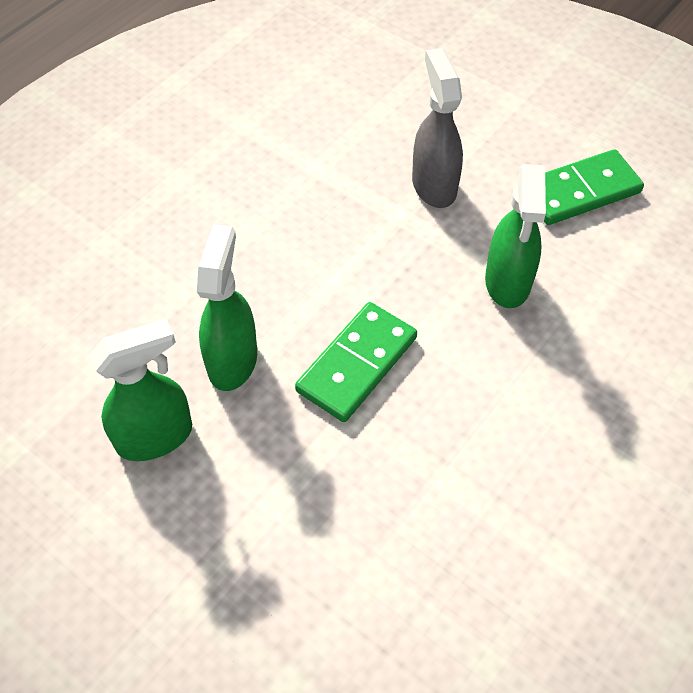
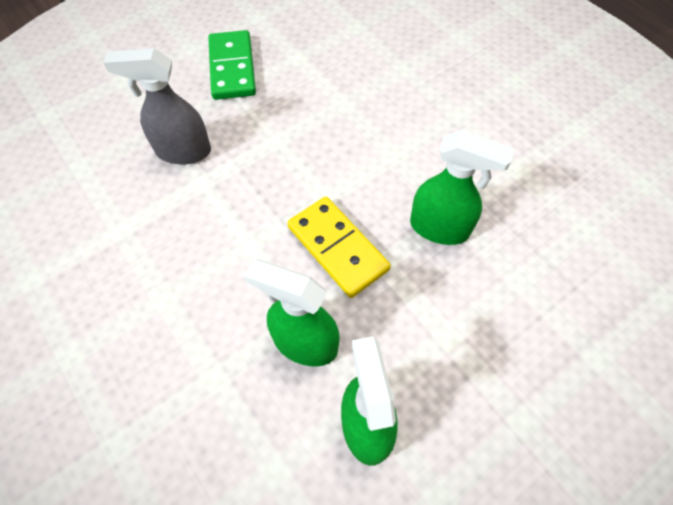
camera: 75 degrees left, 5 degrees up
green domino [295,302,417,422] -> yellow domino [288,197,391,298]
green spray bottle [485,164,546,308] -> green spray bottle moved to [410,130,514,245]

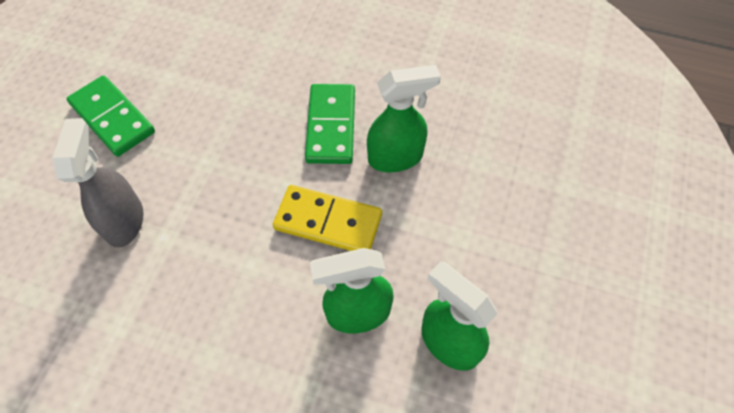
camera: 35 degrees left, 0 degrees up
grey spray bottle [104,48,211,165] -> grey spray bottle turned 120 degrees clockwise [53,118,144,248]
none -> green domino [305,84,355,164]

